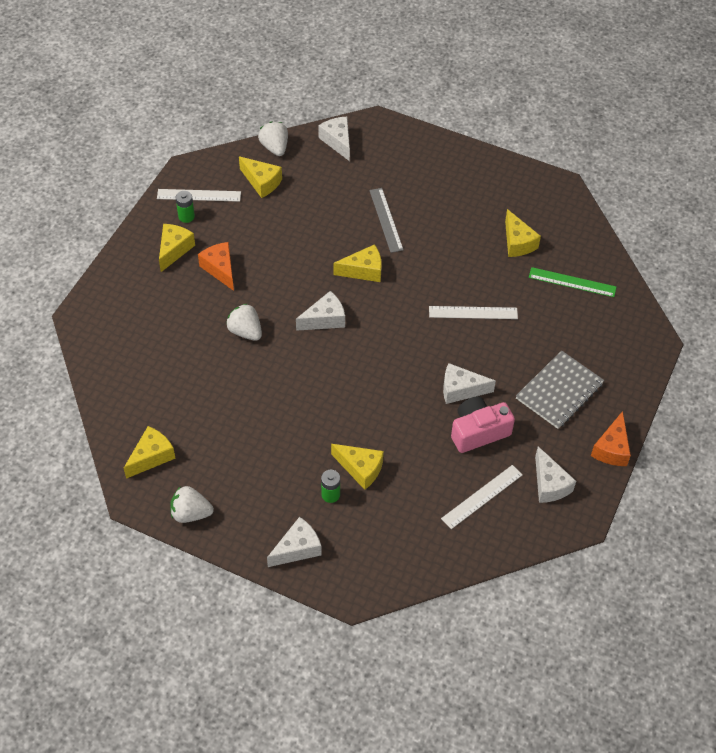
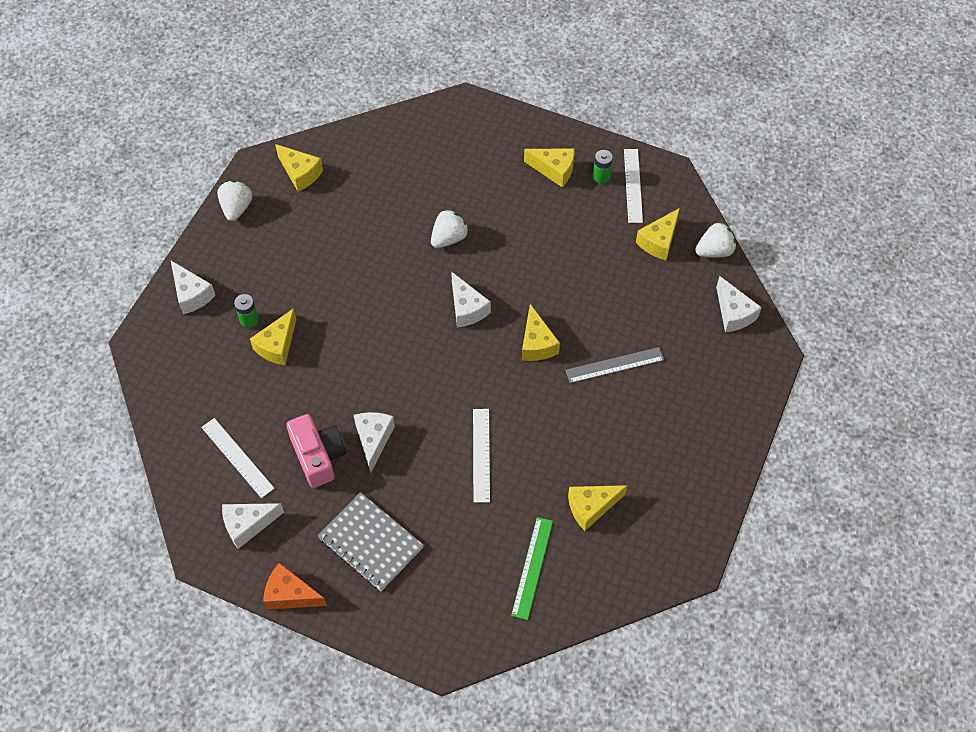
camera: 90 degrees right, 5 degrees up
orange cheese [198,242,234,291] -> none
white cheese [318,117,350,161] -> white cheese turned 90 degrees clockwise [716,276,762,332]

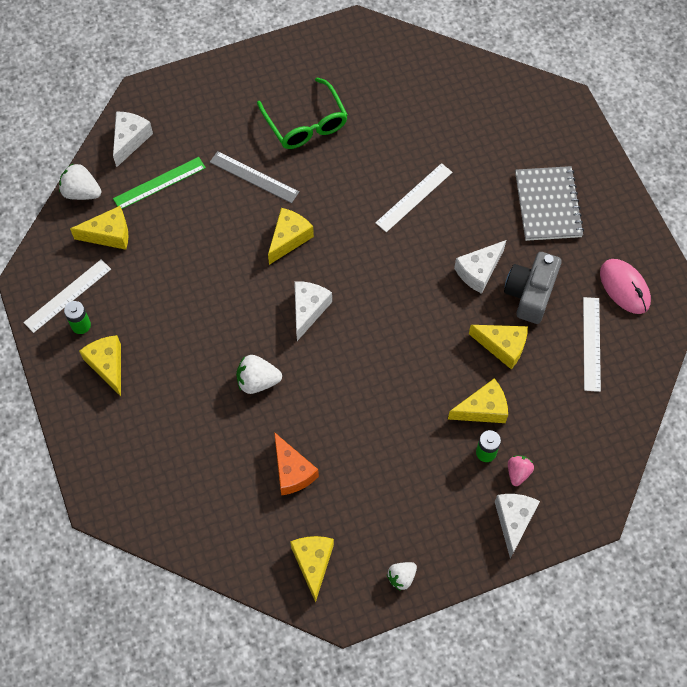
camera: 135 degrees left, 5 degrees up
white strawberry [217,181,253,221] -> white strawberry [387,562,417,591], size x0.66
white cheese [222,503,284,549] -> pink mouse [600,259,651,314]
orange cheese [263,563,327,610] -> orange cheese moved to [274,432,319,496]
pink camera [286,414,346,488] -> grey camera [504,252,561,324]
green ruler [511,517,553,620] -> green ruler moved to [113,157,206,209]
yellow cheese [568,485,627,531] -> yellow cheese moved to [469,325,528,369]
none -> green glasses [257,77,348,149]
none -> pink strawberry [508,455,534,486]

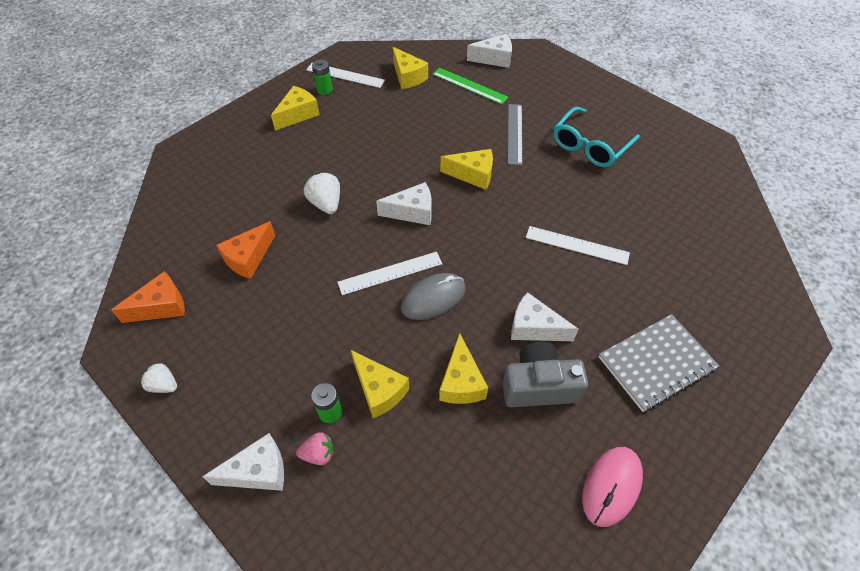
camera: 65 degrees right, 10 degrees down
white strawberry [59,163,101,200] -> none
green glasses [257,77,348,149] -> turquoise glasses [553,107,640,167]
yellow cheese [290,536,334,603] -> orange cheese [111,271,185,323]
white ruler [583,297,601,392] -> white ruler moved to [337,252,442,295]
none -> grey mouse [401,273,466,320]

